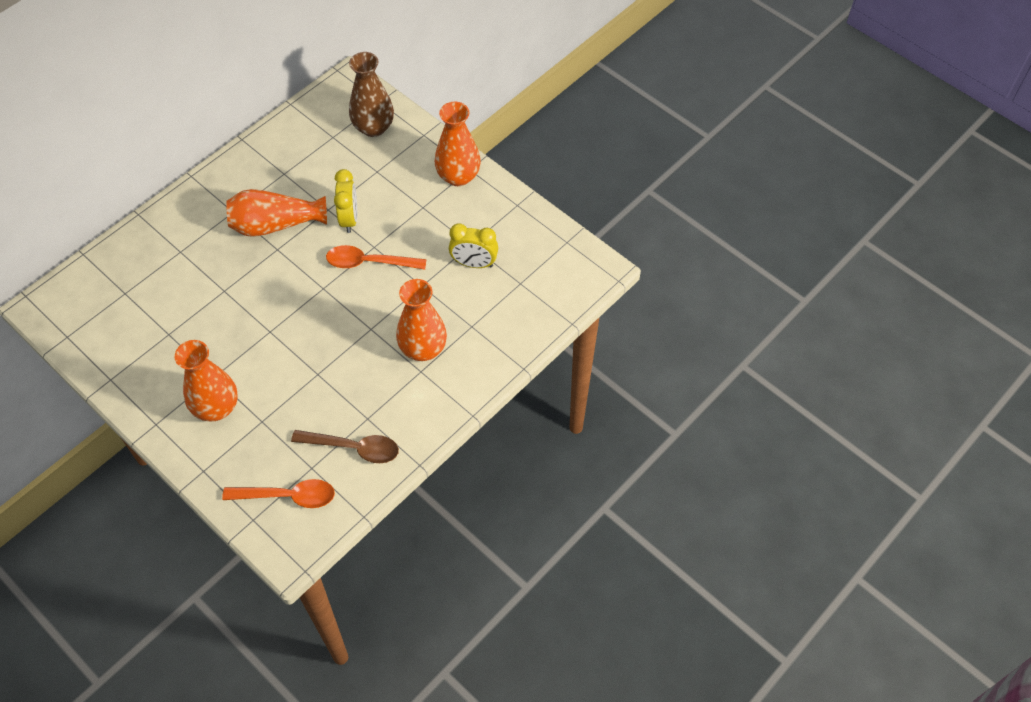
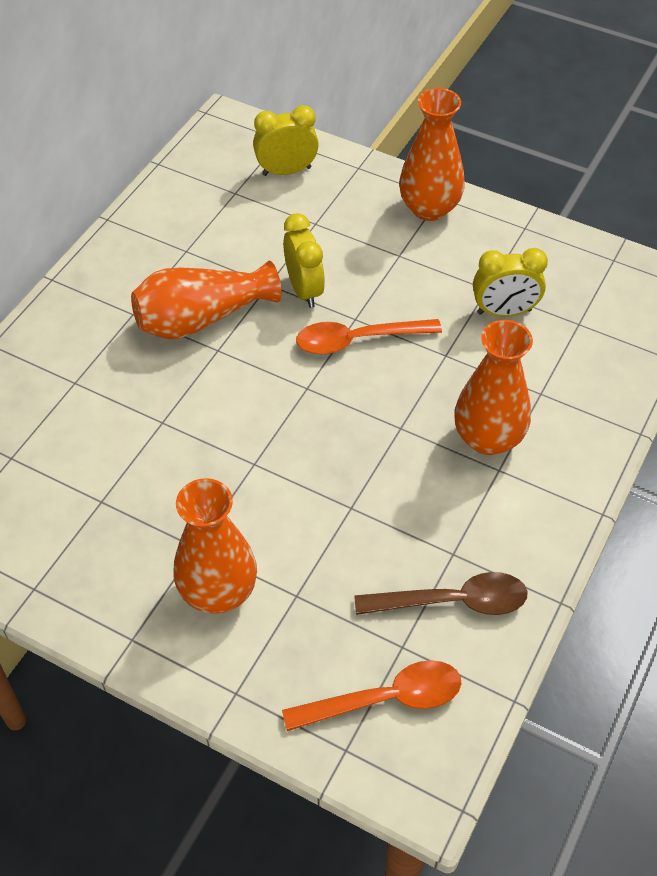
camera: 15 degrees left, 5 degrees down
brown vase [349,52,394,137] -> yellow clock [253,105,319,176]

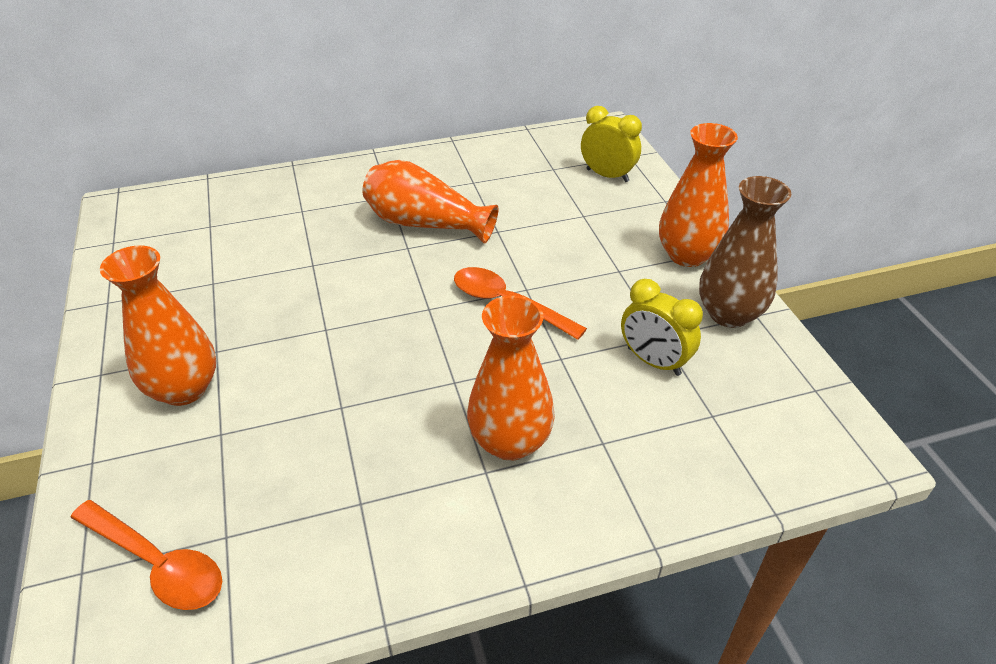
camera: 45 degrees right, 10 degrees down
yellow clock [283,213,325,308] -> none
brown spoon [354,572,528,615] -> none
none -> brown vase [699,176,791,328]

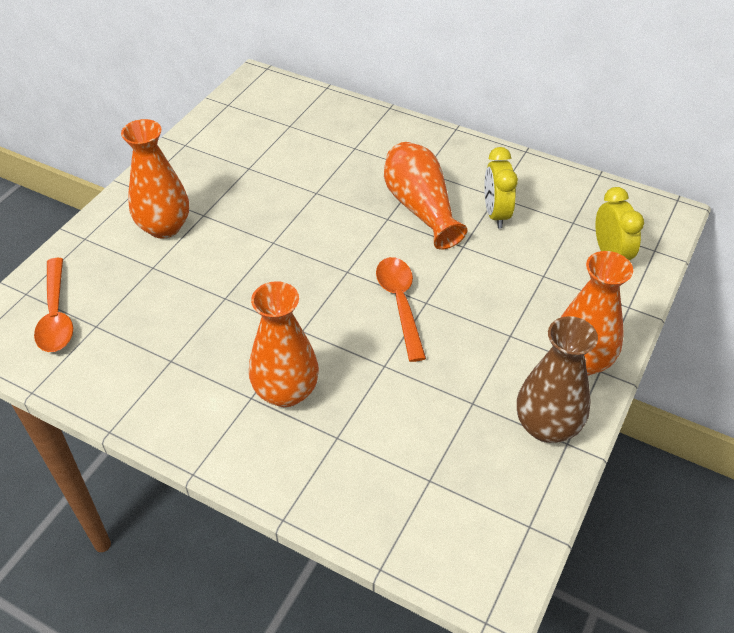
camera: 45 degrees right, 5 degrees up
yellow clock [621,279,703,376] -> yellow clock moved to [484,147,518,228]

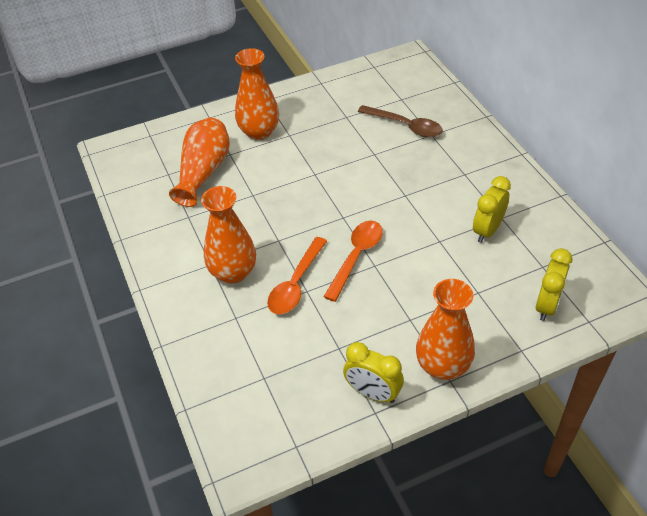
camera: 40 degrees right, 0 degrees up
orange spoon [34,258,73,352] -> orange spoon moved to [267,237,327,314]
orange vase [384,142,467,250] -> orange vase moved to [169,117,230,207]
brown vase [517,316,598,443] -> yellow clock [343,342,404,403]
none -> brown spoon [358,105,443,138]

